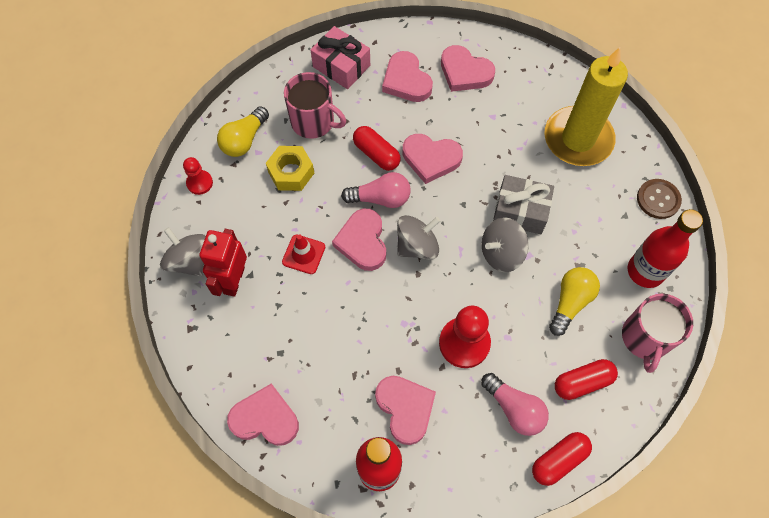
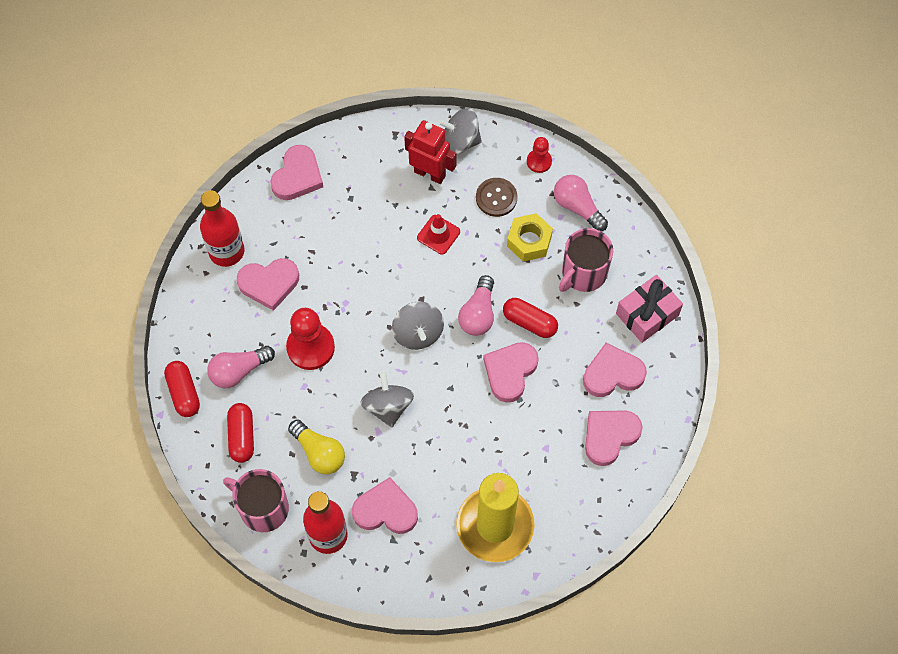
camera: 105 degrees right, 0 degrees up
grey spinning top [160,227,206,277] -> grey spinning top turned 150 degrees counterclockwise [438,108,482,155]
yellow light bulb [217,106,269,157] -> pink light bulb [554,175,608,231]
pink heart [332,209,386,271] -> pink heart moved to [352,477,418,534]
red capsule [353,126,400,171] -> red capsule turned 60 degrees clockwise [503,298,558,338]
grey gift [493,175,554,234] -> none
brown button [637,179,682,219] -> brown button moved to [476,178,517,217]

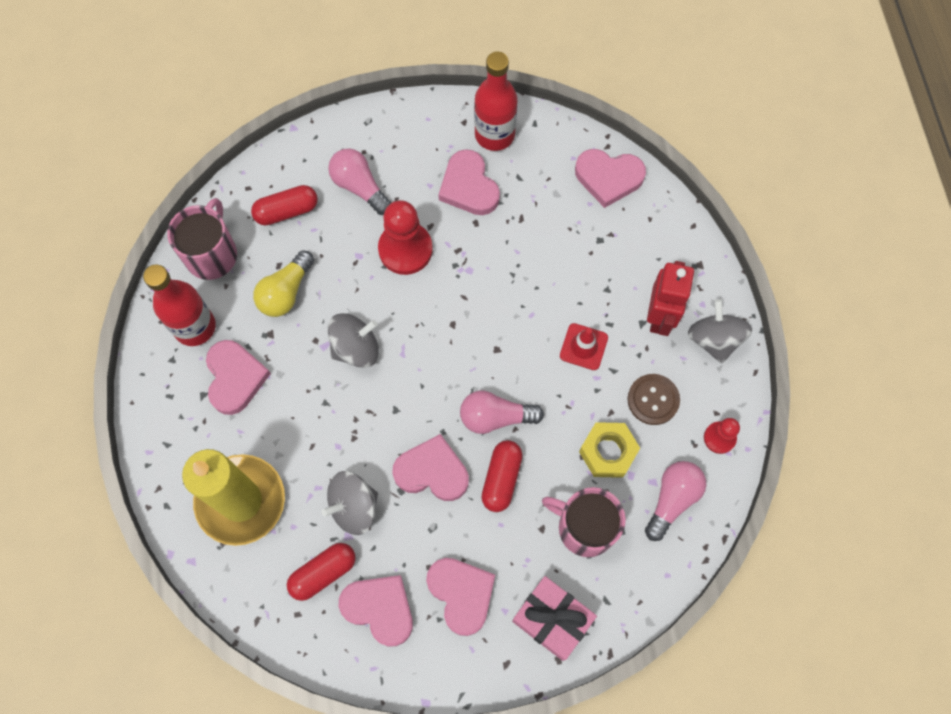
camera: 75 degrees right, 5 degrees up
red capsule [164,361,200,417] -> red capsule moved to [287,543,356,601]
grey spinning top [392,301,444,350] -> grey spinning top moved to [322,471,378,535]

